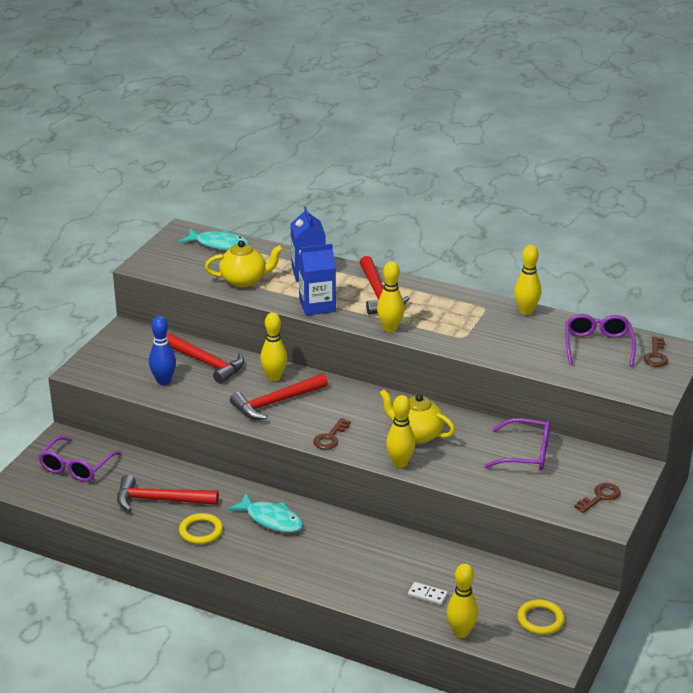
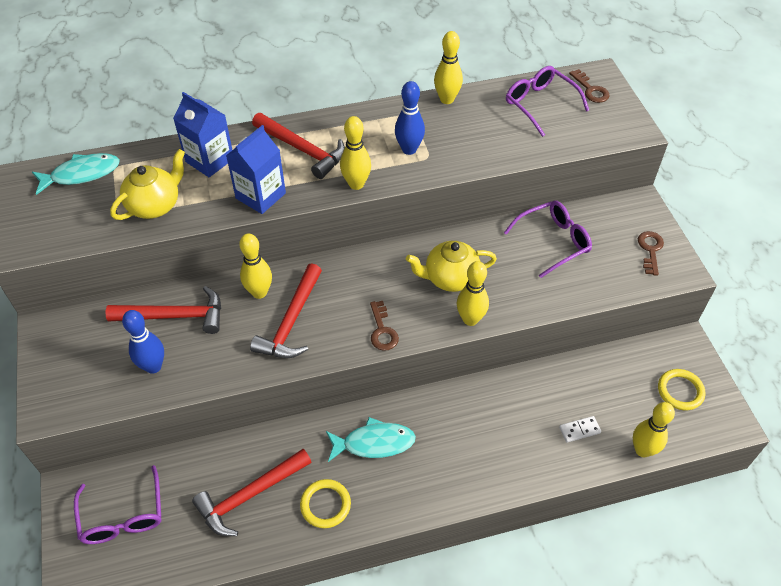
camera: 40 degrees left, 20 degrees up
none -> blue bowling pin [395,81,425,155]

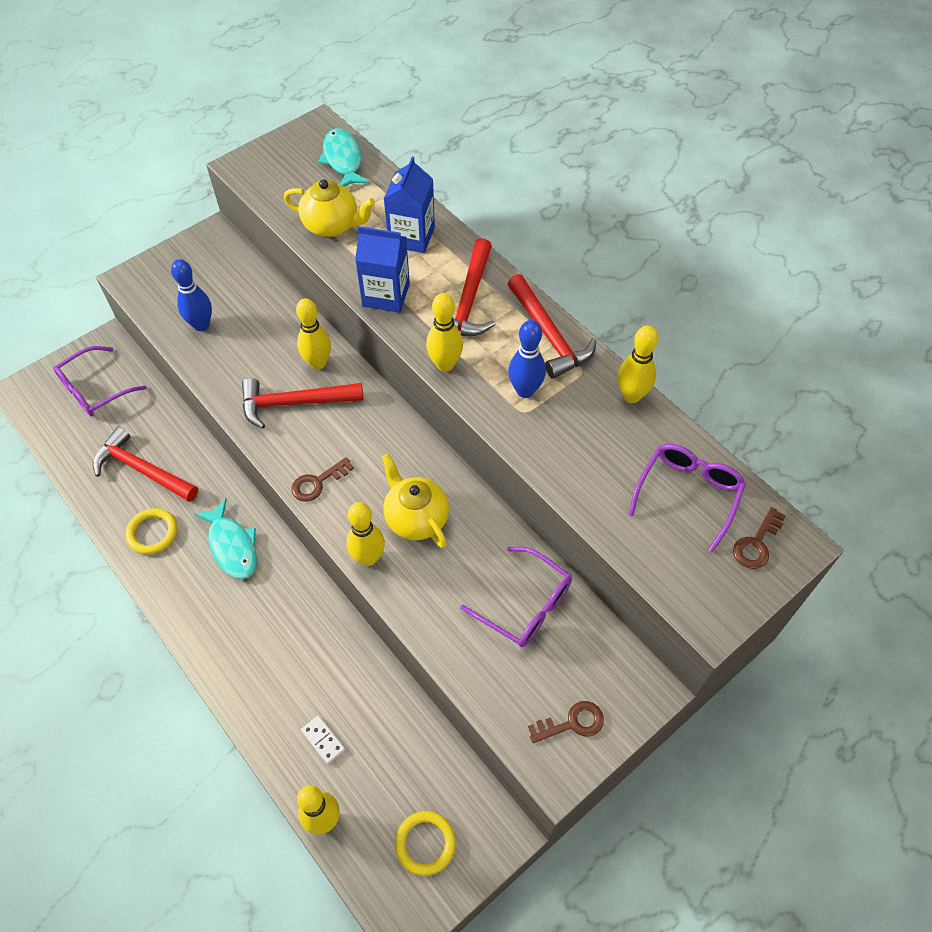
camera: 65 degrees right, 5 degrees up
turquoise fish [32,153,120,195] -> turquoise fish turned 150 degrees counterclockwise [318,128,370,187]
red hammer [106,286,221,334] -> red hammer moved to [508,274,596,379]

